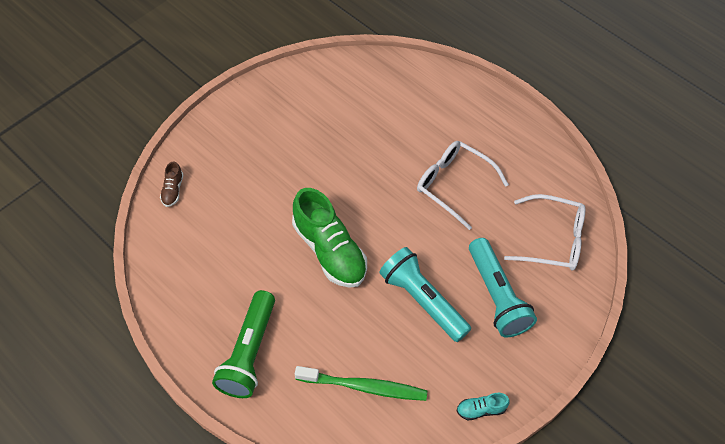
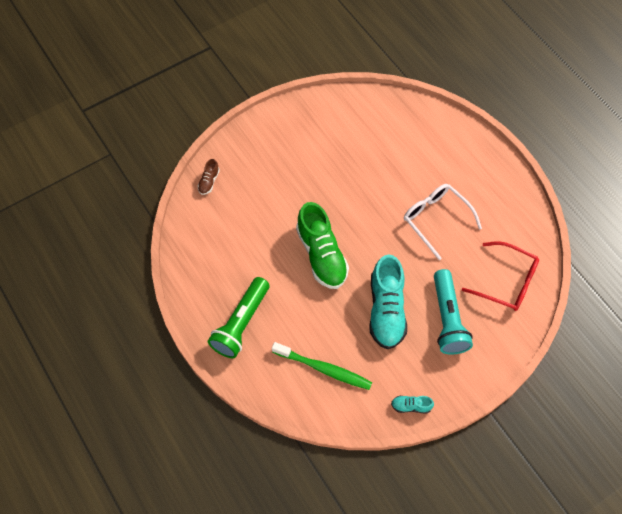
camera: 15 degrees right, 5 degrees up
turquoise flashlight [379,247,471,342] -> turquoise shoe [370,254,407,349]
white glasses [504,194,585,270] -> red glasses [462,241,539,311]

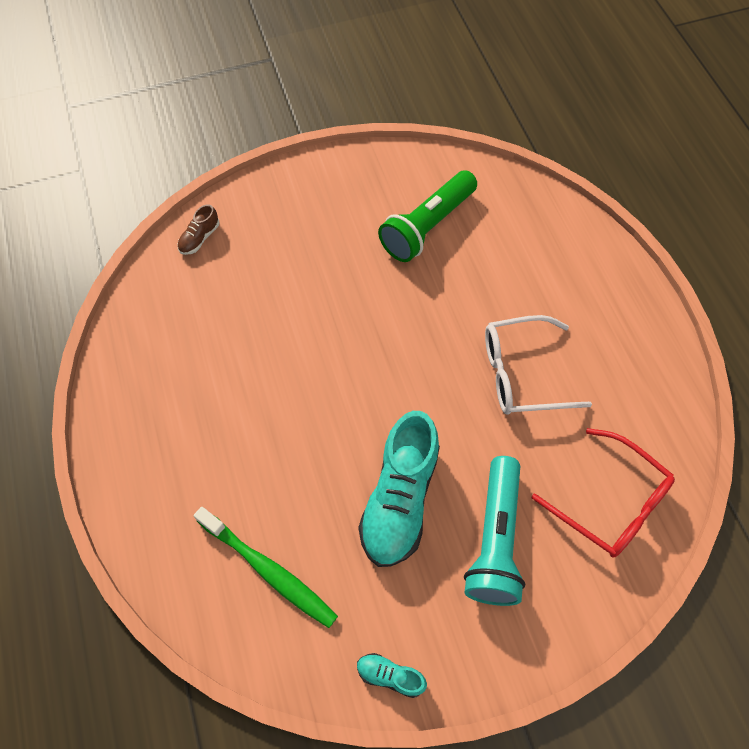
camera: 15 degrees right, 0 degrees up
green flashlight [208,277,269,358] -> green flashlight moved to [378,170,477,262]
green shoe [296,202,349,289] -> none
white glasses [404,184,482,260] -> white glasses turned 75 degrees counterclockwise [485,315,592,415]

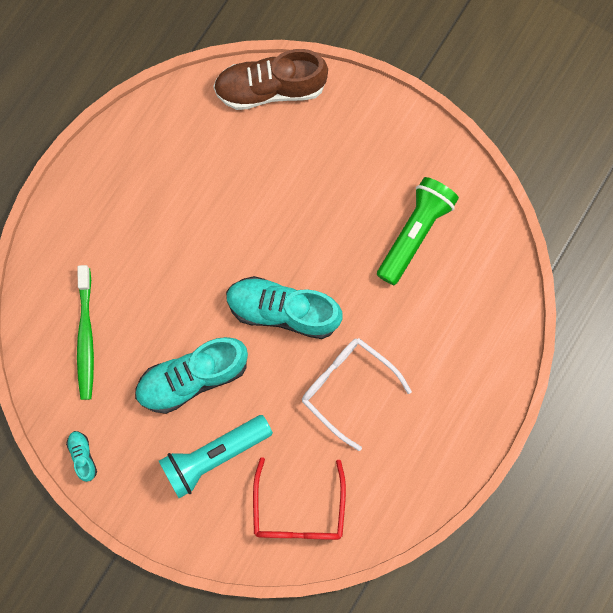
camera: 50 degrees right, 15 degrees up
brown shoe [177,204,219,255] -> brown shoe [213,49,328,110], size x2.28
green flashlight [378,170,477,262] -> green flashlight turned 120 degrees clockwise [377,177,459,285]
none -> turquoise shoe [226,276,342,339]

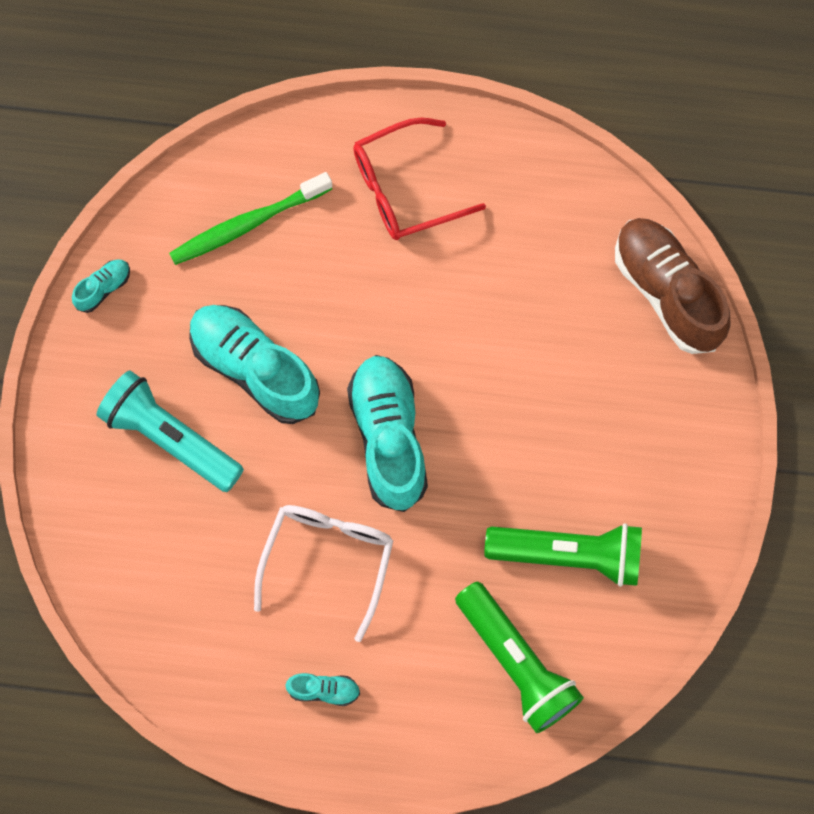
camera: 65 degrees right, 5 degrees down
red glasses [253,457,346,540] -> red glasses moved to [353,118,486,240]
none -> turquoise shoe [286,673,360,706]
none -> green flashlight [455,582,584,733]

